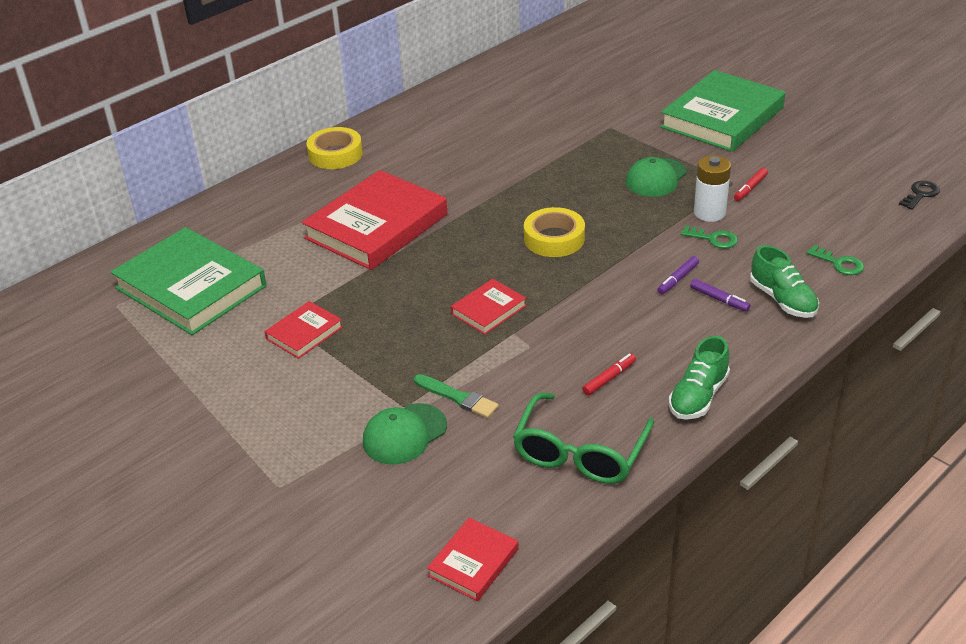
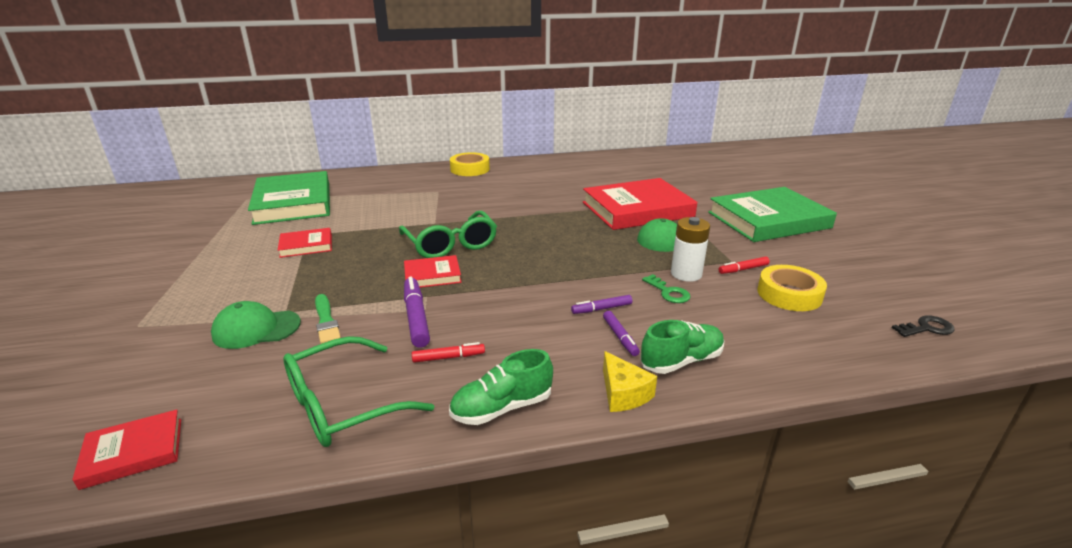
camera: 30 degrees right, 10 degrees down
red book [302,170,447,270] -> red book moved to [583,178,698,230]
yellow tape [524,207,585,257] -> yellow tape moved to [757,265,827,311]
green shoe [750,245,819,318] -> green shoe turned 120 degrees counterclockwise [640,320,724,374]
green key [807,245,864,275] -> none
none -> green glasses [399,210,497,258]
none -> purple marker [404,277,430,348]
none -> yellow cheese [603,351,657,412]

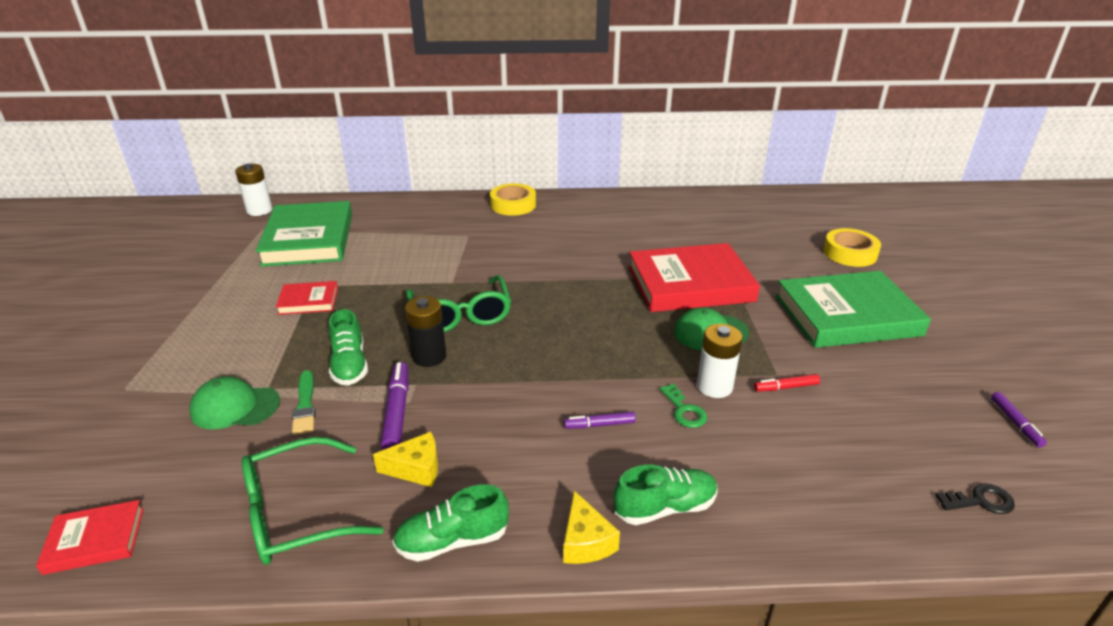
camera: 10 degrees right, 5 degrees up
red book [404,255,462,288] -> black battery [405,296,446,367]
red marker [412,342,485,363] -> yellow cheese [373,432,438,487]
purple marker [603,311,640,356] -> purple marker moved to [991,392,1047,448]
yellow tape [757,265,827,311] -> yellow tape moved to [823,228,881,267]
none -> white battery [235,163,272,216]
none -> green shoe [329,309,368,386]

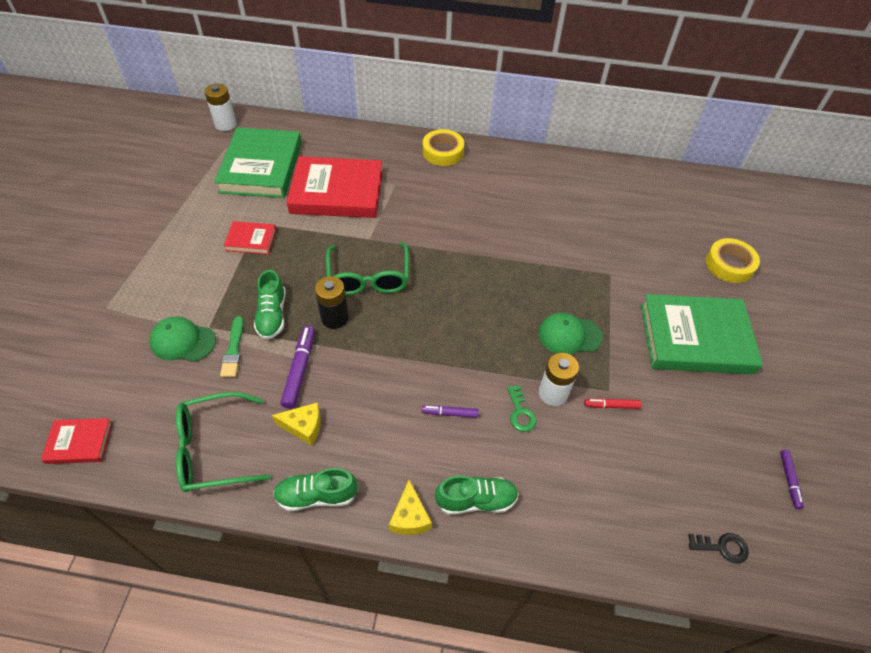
camera: 10 degrees right, 20 degrees up
red book [629,243,760,312] -> red book moved to [287,156,382,218]

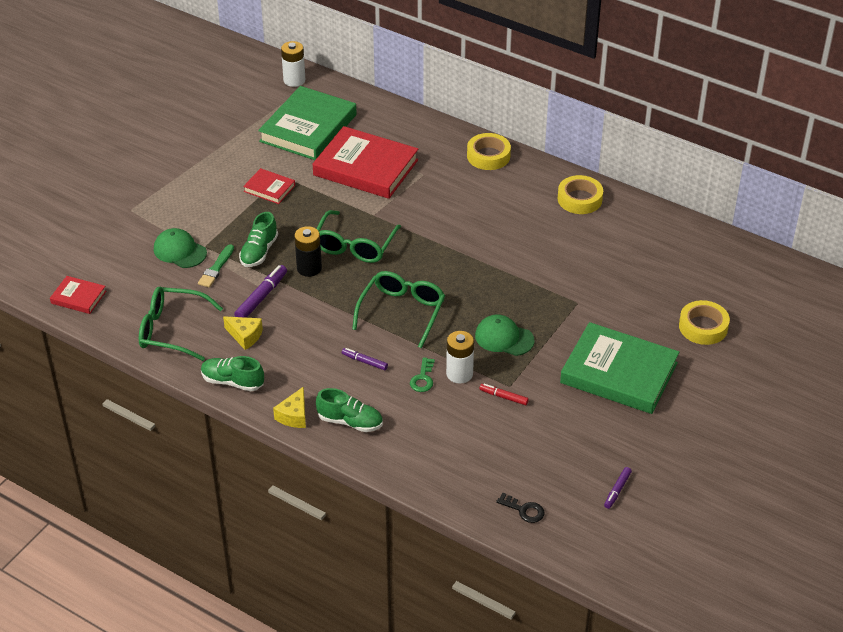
camera: 25 degrees right, 10 degrees down
none -> green glasses [352,271,445,349]
none -> yellow tape [558,175,603,214]

